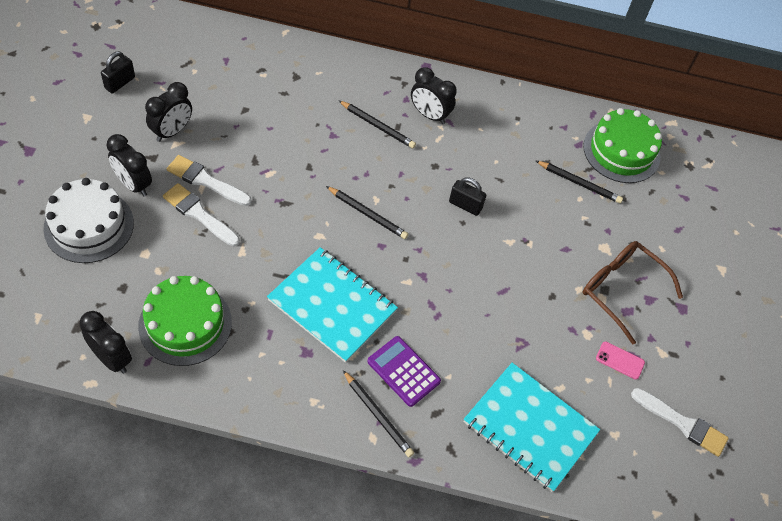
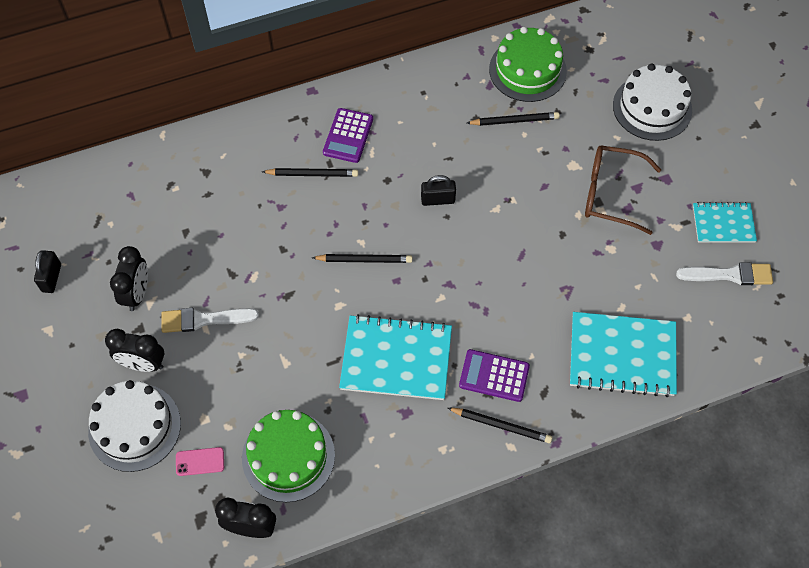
camera: 25 degrees left, 5 degrees up
white brush [163,183,240,247] -> none
black clock [411,67,457,124] -> purple calculator [323,108,373,163]
pink phone [596,341,645,380] -> pink phone moved to [176,447,224,476]
none -> white cake [613,64,692,141]
none -> turquoise notebook [693,202,757,243]

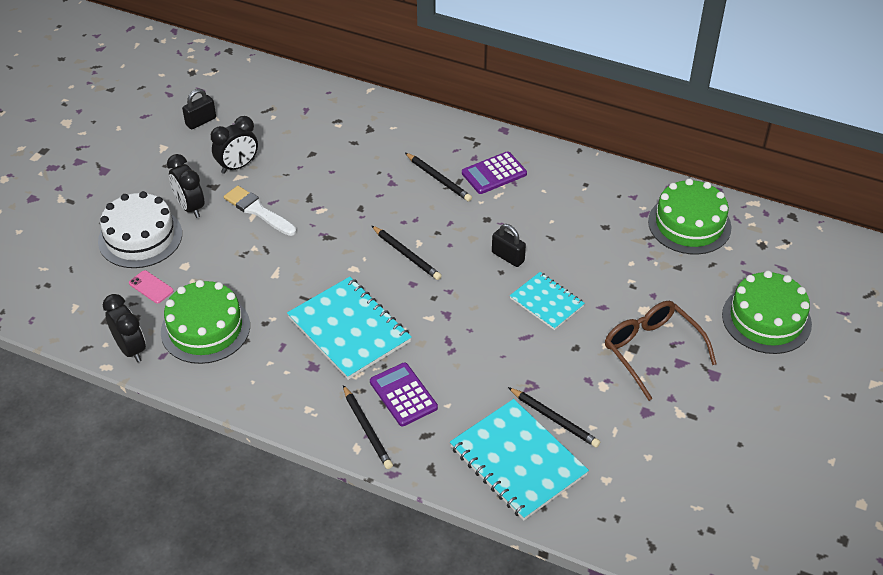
camera: 45 degrees right, 15 degrees down
black pencil [467,112,560,126] -> black pencil moved to [508,387,600,448]
white cake [613,64,692,141] -> green cake [722,270,812,354]
white brush [676,262,773,285] -> none
turquoise notebook [693,202,757,243] -> turquoise notebook moved to [510,272,585,330]

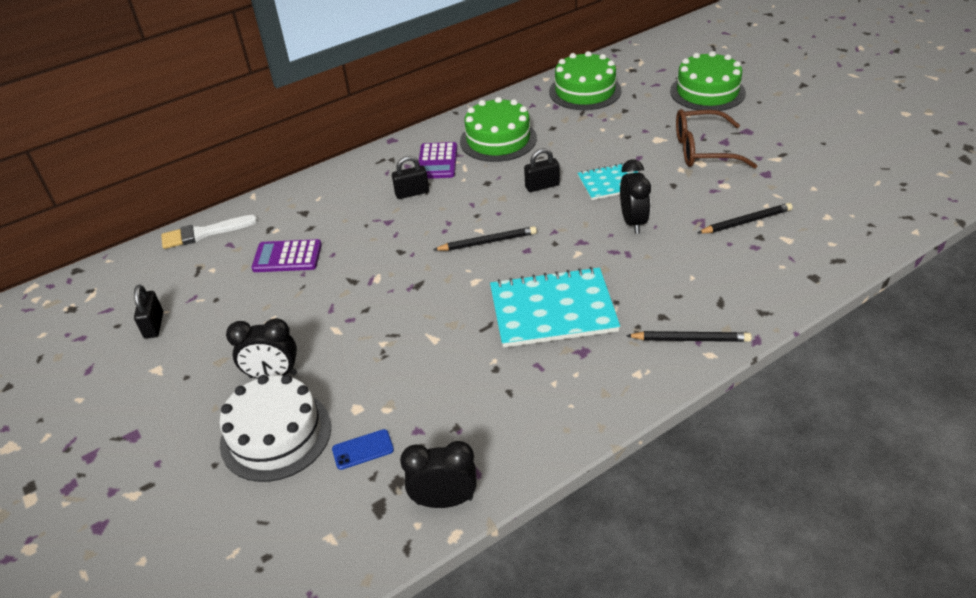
camera: 55 degrees left, 5 degrees down
pink phone [129,270,173,303] -> blue phone [332,429,394,470]
green cake [161,280,250,364] -> green cake moved to [460,97,537,162]
black clock [211,116,258,174] -> black clock moved to [620,159,651,234]
white brush [224,186,297,236] -> white brush moved to [161,215,258,249]
purple calculator [370,363,438,426] -> purple calculator moved to [251,239,322,272]
black pencil [405,153,472,202] -> black padlock [392,156,429,199]
turquoise notebook [450,399,589,520] -> none

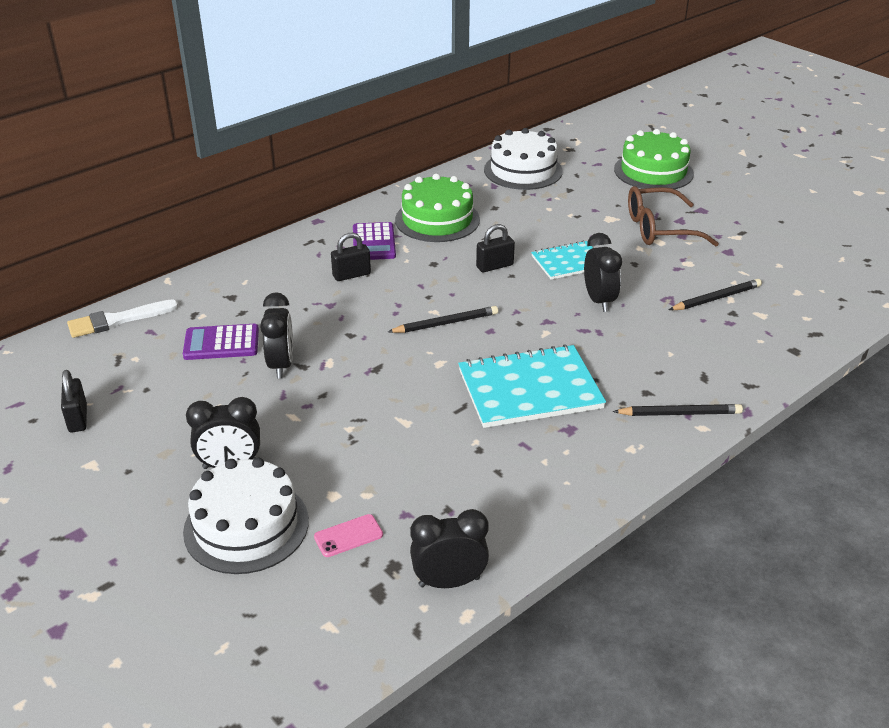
camera: 10 degrees left, 5 degrees down
blue phone [332,429,394,470] -> pink phone [314,514,383,557]
green cake [549,51,622,110] -> white cake [484,128,563,190]
none -> black clock [260,292,293,379]

